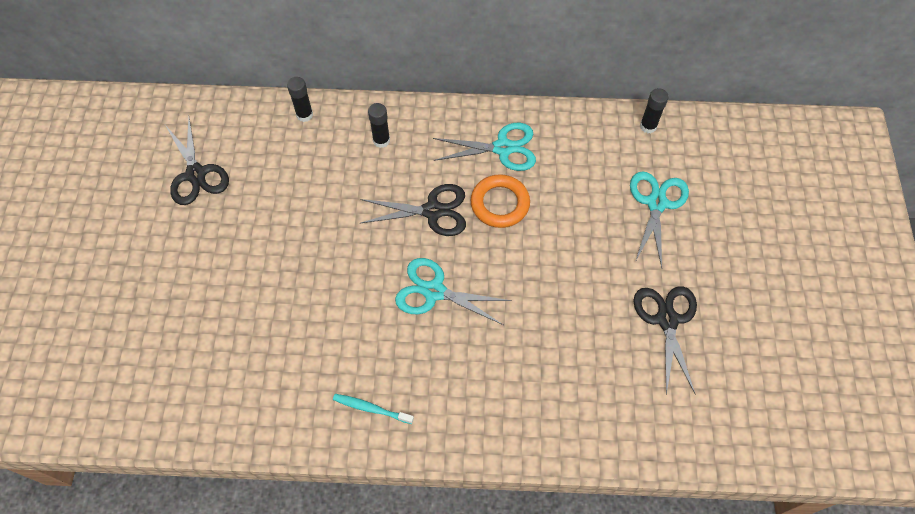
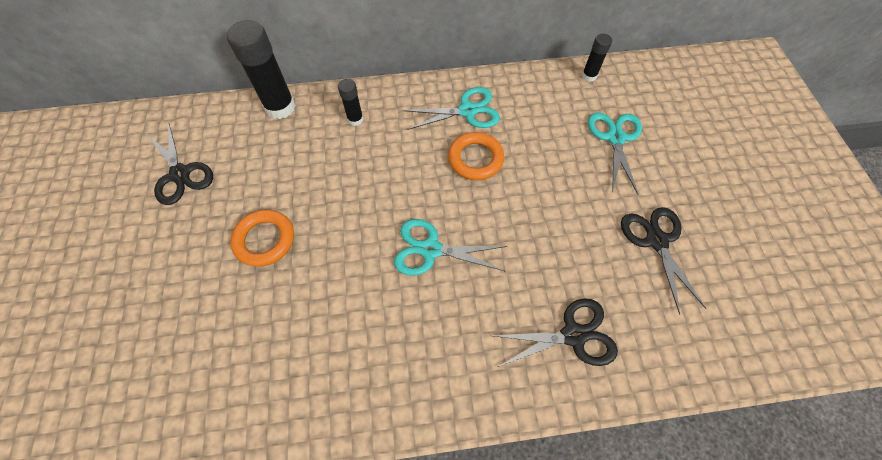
camera: 10 degrees left, 0 degrees up
black glue stick [287,77,313,122] -> black glue stick [227,20,296,119], size x1.92
turquoise toothbrush [333,394,414,424] -> none
black scissors [360,184,466,236] -> black scissors moved to [492,298,618,367]
none -> orange ring [230,209,294,267]

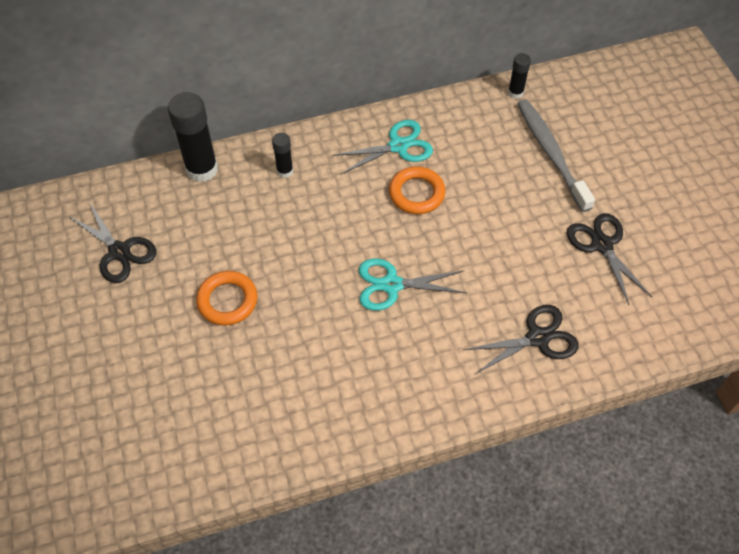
camera: 10 degrees left, 5 degrees down
turquoise scissors [588,113,642,194] -> grey toothbrush [517,99,595,212]

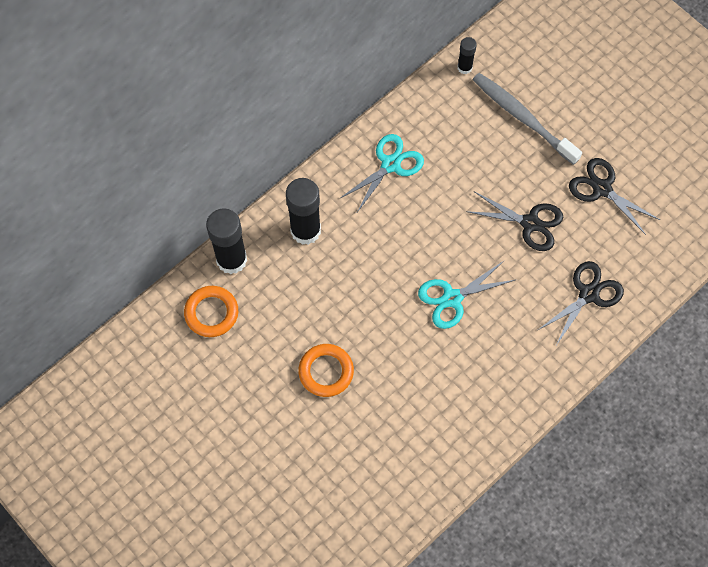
camera: 25 degrees left, 10 degrees up
black scissors [68,202,156,283] -> black scissors moved to [466,192,563,251]
black glue stick [272,133,293,178] -> black glue stick [286,178,321,245], size x1.92
orange ring [389,167,446,214] -> orange ring moved to [184,286,238,337]

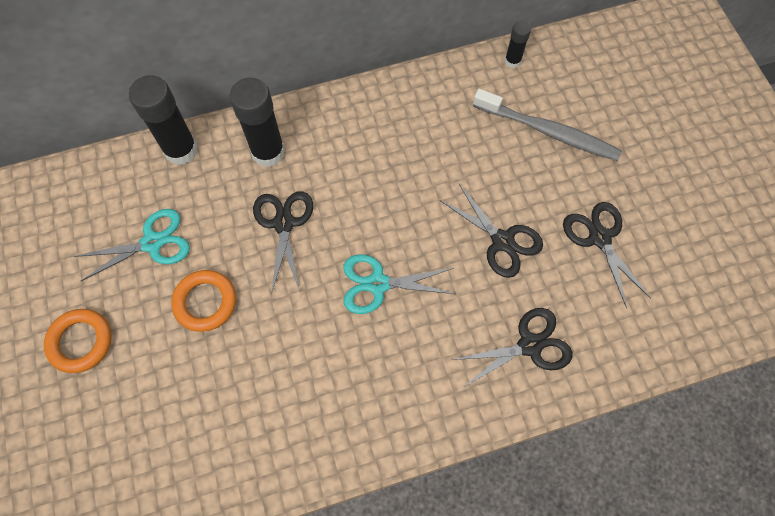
camera: 25 degrees right, 0 degrees up
orange ring [184,286,238,337] -> orange ring moved to [44,309,112,373]
turquoise scissors [339,134,424,214] -> turquoise scissors moved to [74,209,190,281]
grey toothbrush [473,73,582,165] -> grey toothbrush turned 135 degrees clockwise [473,89,622,161]
none -> black scissors [253,191,313,294]

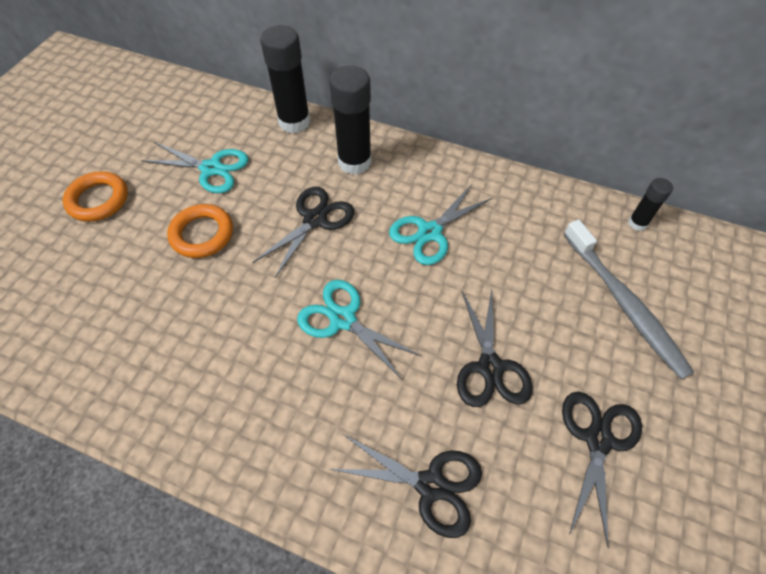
camera: 40 degrees right, 10 degrees down
none -> turquoise scissors [389,185,493,265]

